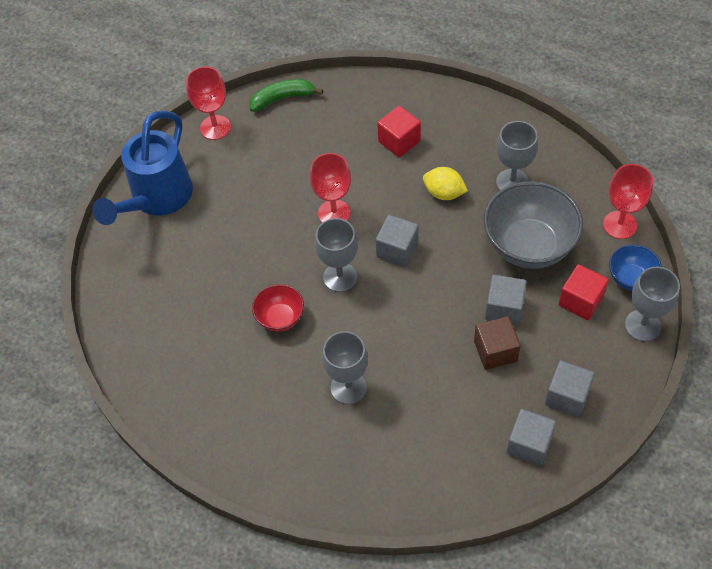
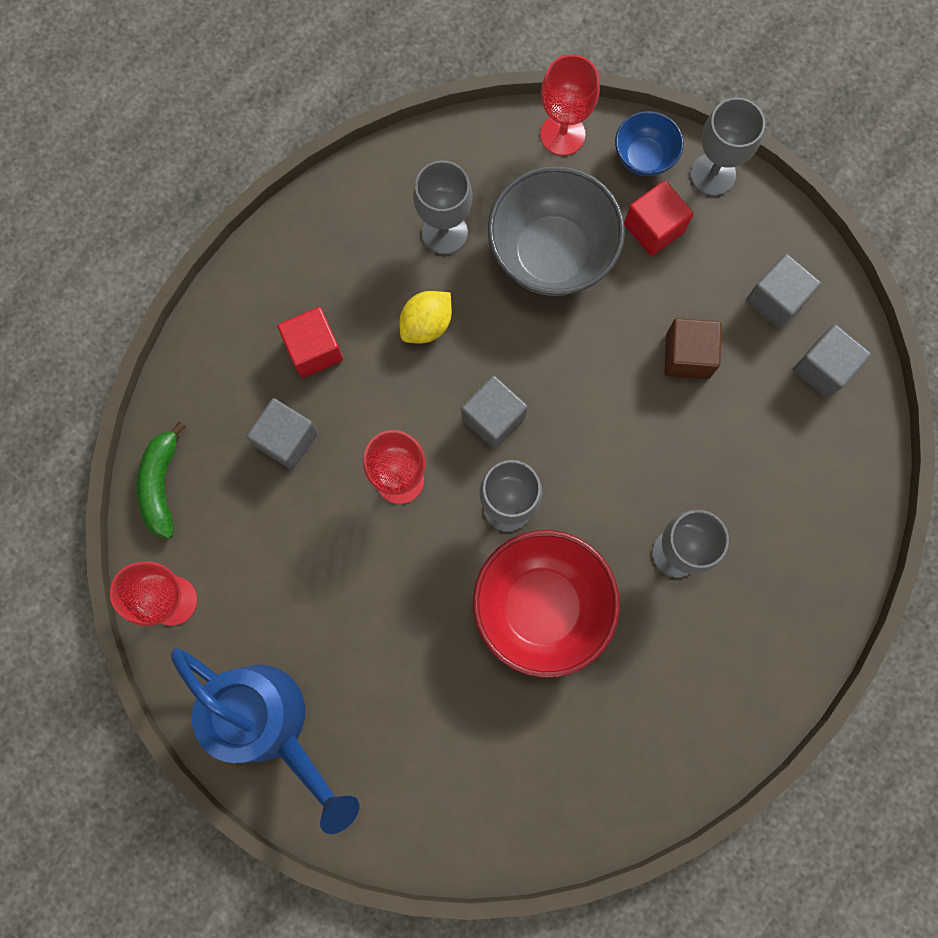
camera: 75 degrees left, 20 degrees up
red bowl [252,284,304,332] -> red bowl [473,530,620,678], size x1.92
grey cube [485,275,527,325] -> grey cube moved to [247,398,318,470]

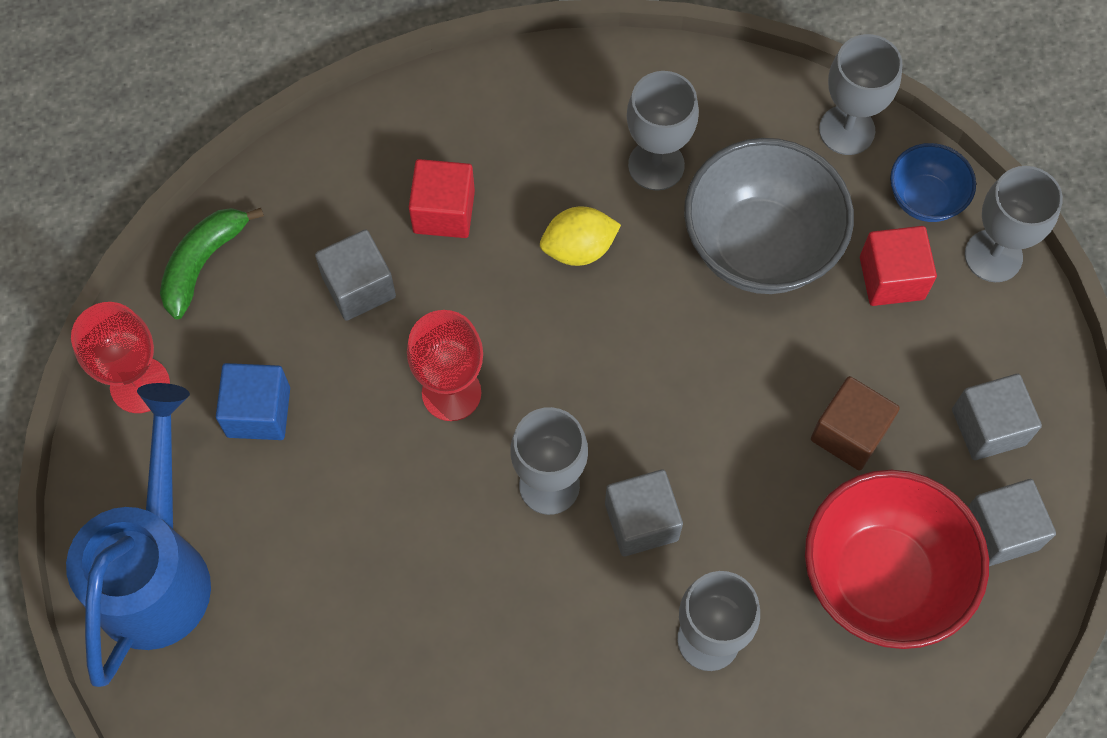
camera: 30 degrees right, 10 degrees down
blue watering can [171,648,359,834] -> blue watering can turned 150 degrees counterclockwise [66,383,211,687]
grey cube [461,375,528,449] -> grey cube moved to [605,469,683,556]
red bowl [473,530,620,678] -> red bowl moved to [805,470,989,649]
red goblet [540,54,600,156] -> grey goblet [819,34,902,155]
none -> blue cube [216,363,290,440]

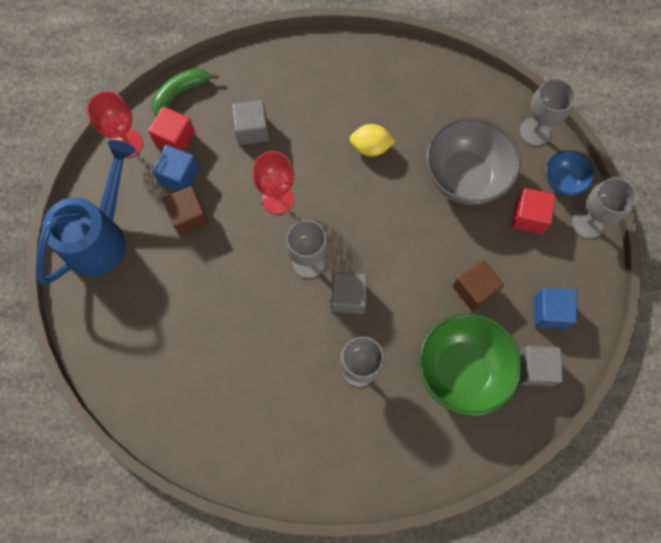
camera: 20 degrees right, 5 degrees up
red cube [409,159,475,238] -> red cube moved to [148,106,195,151]
grey goblet [627,71,699,191] -> none
red bowl [805,470,989,649] -> green bowl [419,313,522,416]
grey cube [952,374,1042,460] -> blue cube [534,288,578,329]
none -> brown cube [162,186,209,236]

